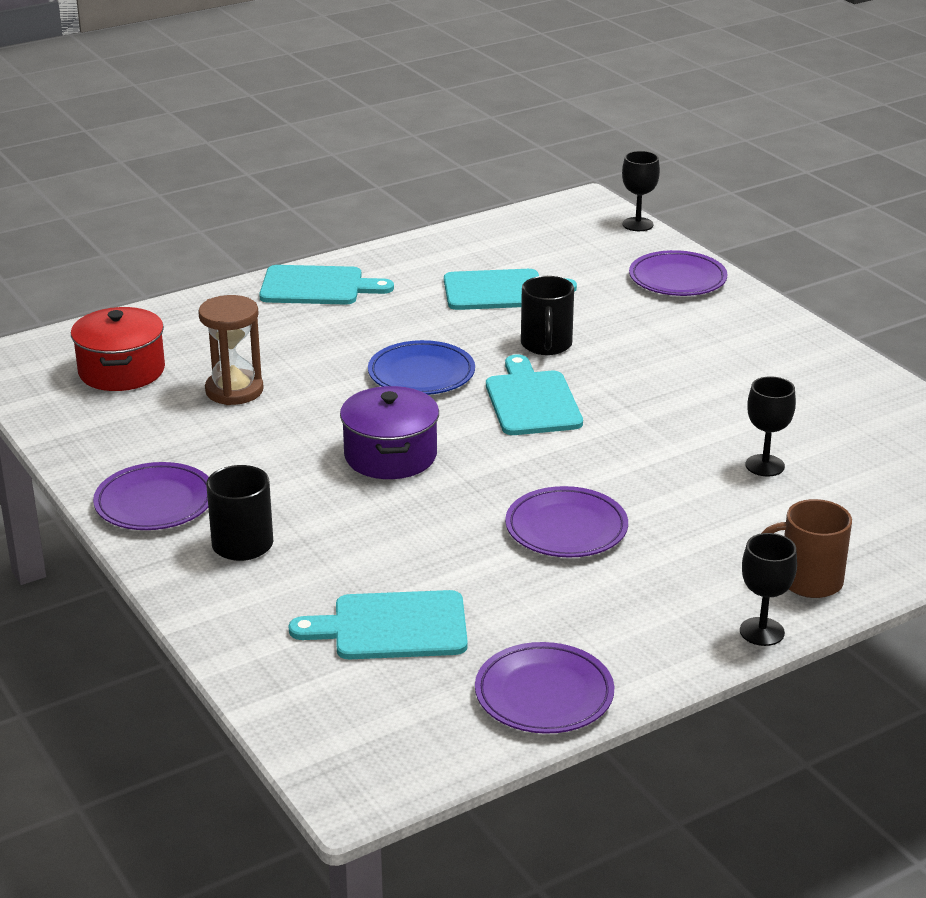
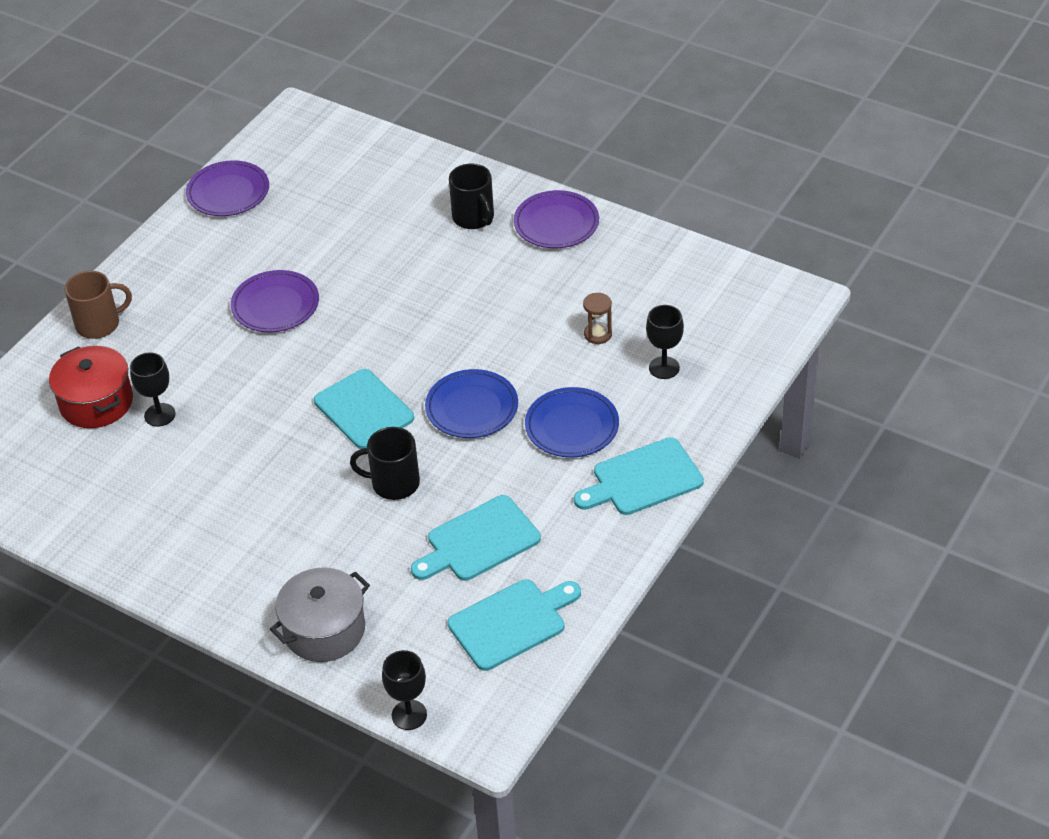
camera: 155 degrees right, 15 degrees up
red pot [71,307,165,391] -> red pot moved to [49,346,133,428]
brown hourglass [198,295,264,405] -> brown hourglass [583,293,612,344], size x0.58
turquoise cutting board [289,590,468,659] -> turquoise cutting board moved to [448,579,581,671]
purple pot [340,386,439,479] -> none
black mug [521,276,574,355] -> black mug turned 60 degrees counterclockwise [350,427,420,500]
purple plate [629,250,728,296] -> grey pot [270,567,370,662]
black goblet [740,533,797,646] -> black goblet moved to [646,305,684,379]
none -> blue plate [525,387,619,457]

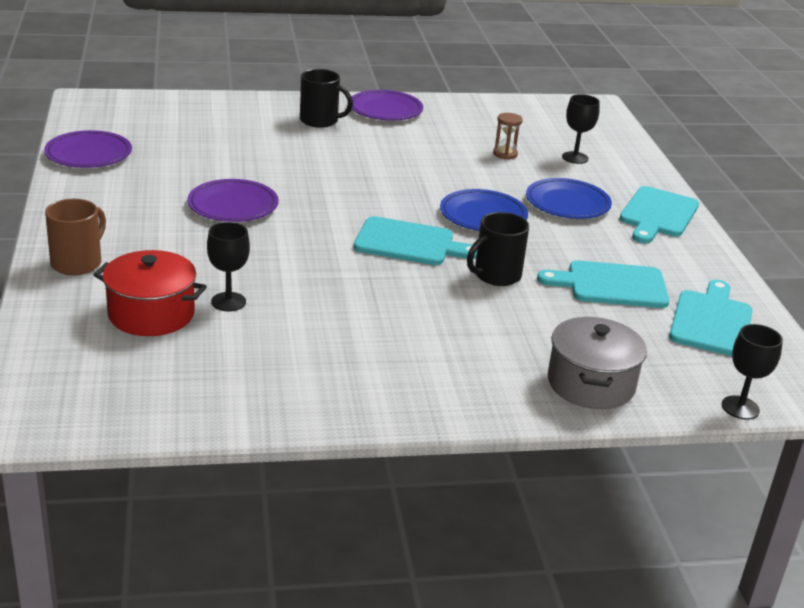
camera: 45 degrees left, 15 degrees down
turquoise cutting board [411,495,541,581] -> turquoise cutting board turned 75 degrees clockwise [537,260,669,308]

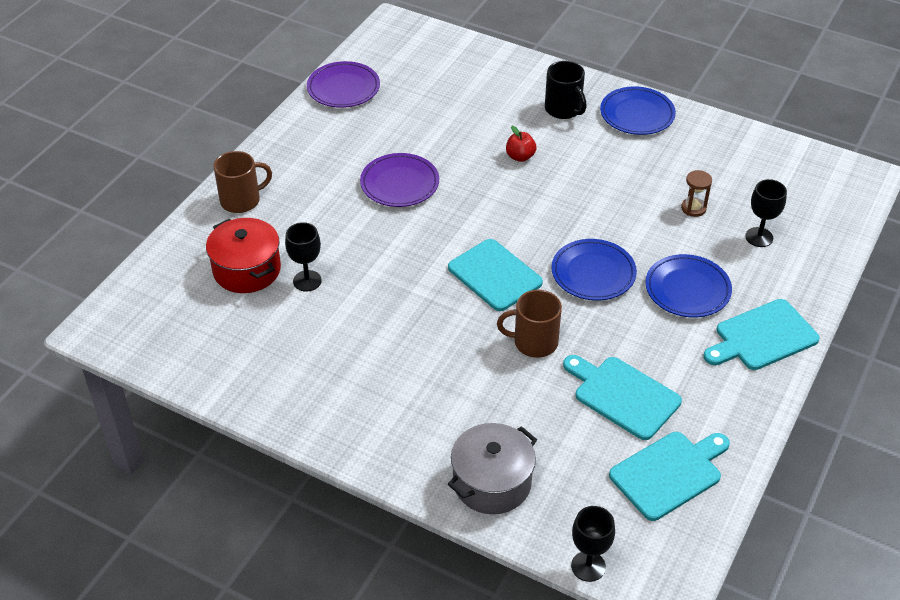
camera: 40 degrees right, 15 degrees up
purple plate [352,90,423,121] -> blue plate [600,86,676,135]
black mug [467,212,529,286] -> brown mug [497,290,562,358]
none -> red apple [506,126,536,162]

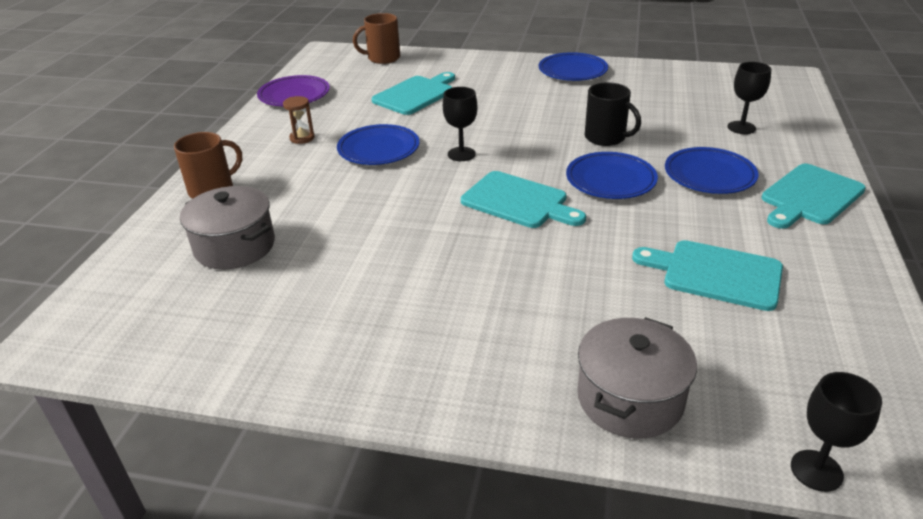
camera: 15 degrees left, 10 degrees down
red pot [206,218,281,293] -> grey pot [180,186,275,270]
black goblet [285,222,322,292] -> black goblet moved to [443,87,478,161]
purple plate [360,153,439,207] -> blue plate [337,124,419,165]
brown mug [497,290,562,358] -> brown mug moved to [353,13,400,64]
red apple [506,126,536,162] -> none
black mug [545,61,587,119] -> black mug moved to [585,82,641,146]
turquoise cutting board [609,432,730,521] -> turquoise cutting board moved to [372,72,455,115]
brown hourglass [681,170,712,217] -> brown hourglass moved to [283,96,315,144]

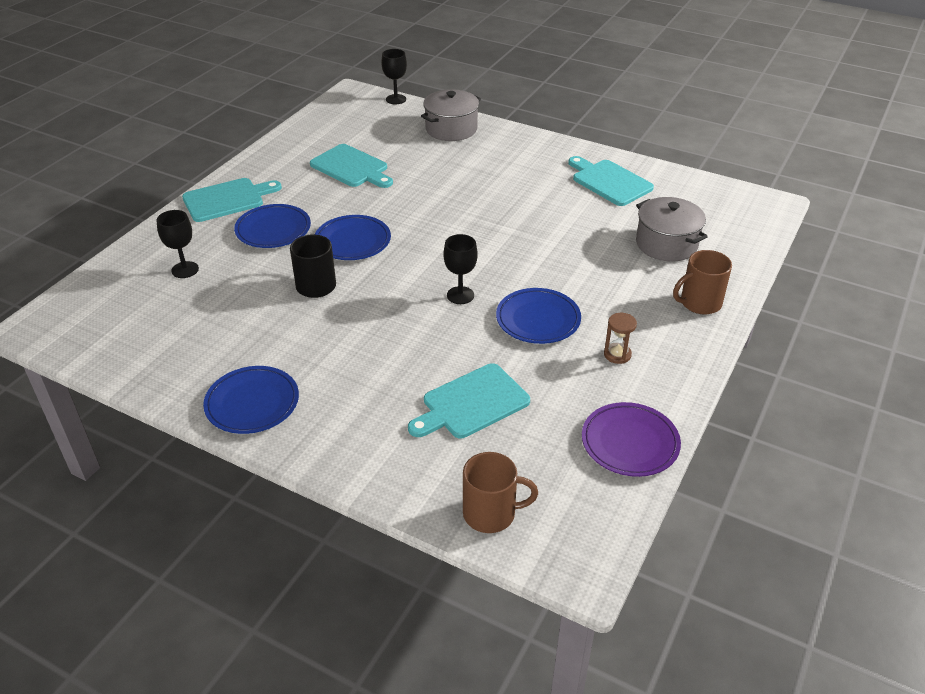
camera: 165 degrees left, 5 degrees up
turquoise cutting board [461,171,586,228] -> turquoise cutting board moved to [568,156,654,206]

